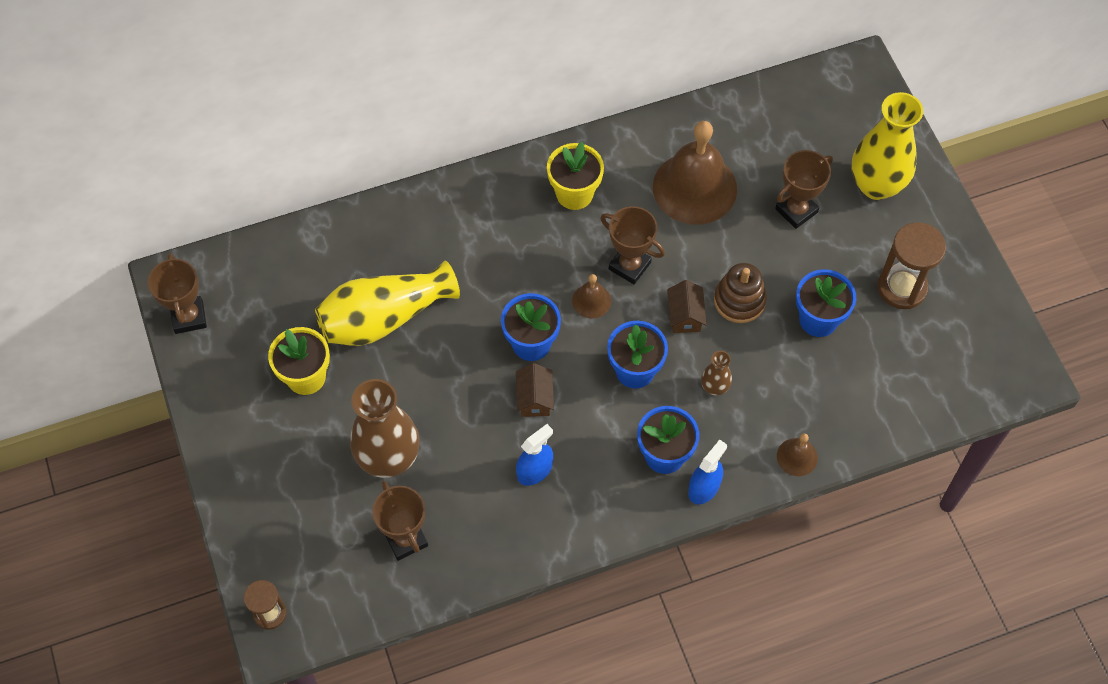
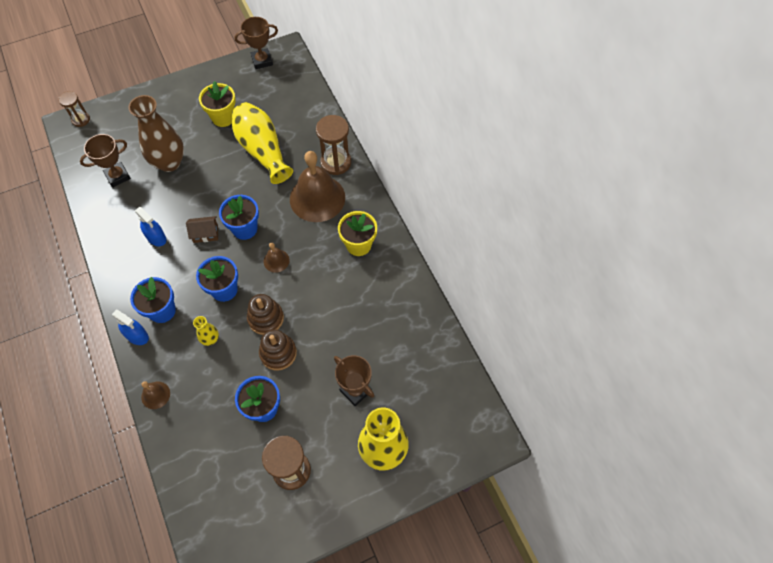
camera: 85 degrees right, 0 degrees up
brown trophy [600,206,665,284] -> none
brown bell [653,121,737,225] -> brown bell moved to [290,151,345,222]
brown house [667,280,707,333] -> brown stacking toy [247,294,284,335]
brown vase [701,351,732,396] -> yellow vase [193,316,219,346]
none -> brown hourglass [316,115,351,175]

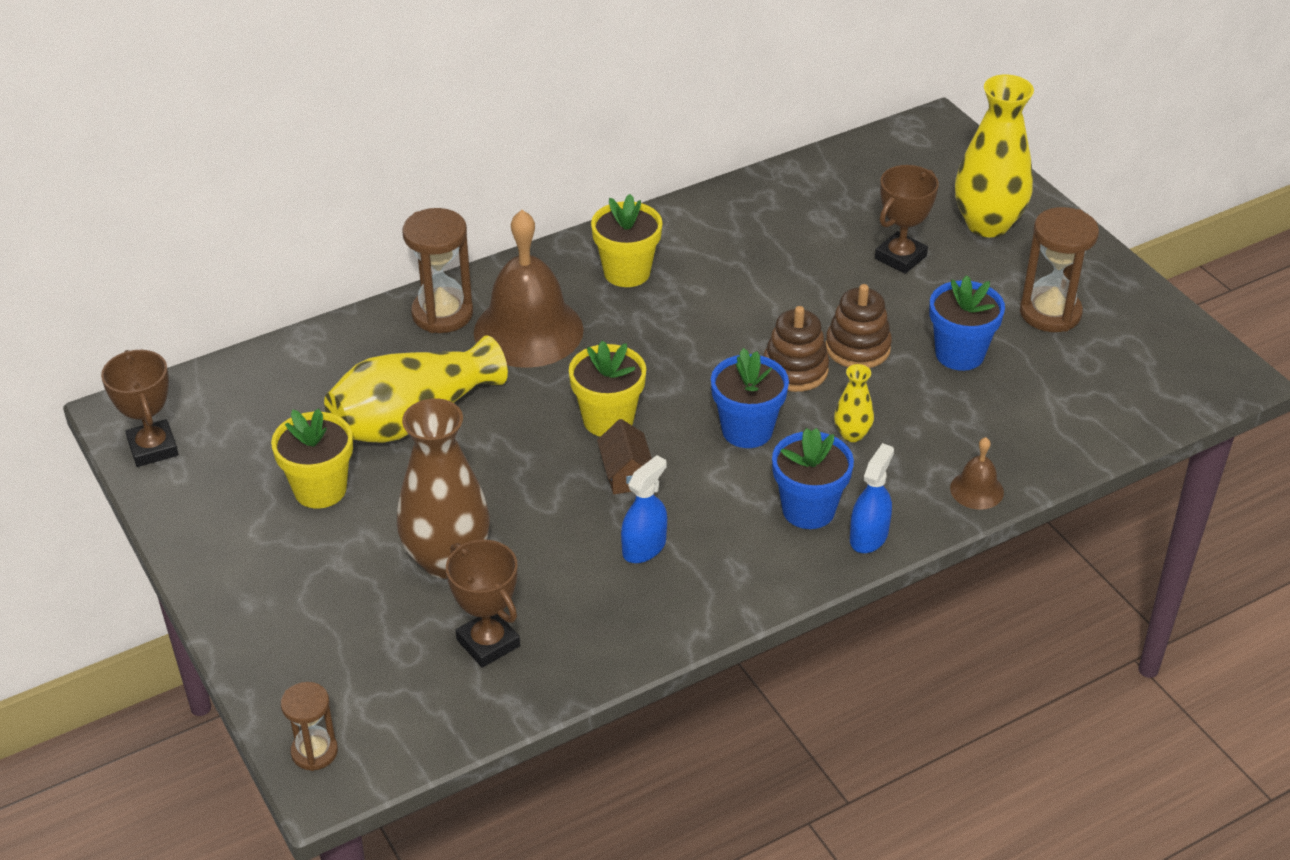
camera: 95 degrees left, 20 degrees down
blue flower pot [219,195,259,240] -> yellow flower pot [569,341,646,437]
brown bell [264,243,290,273] -> none

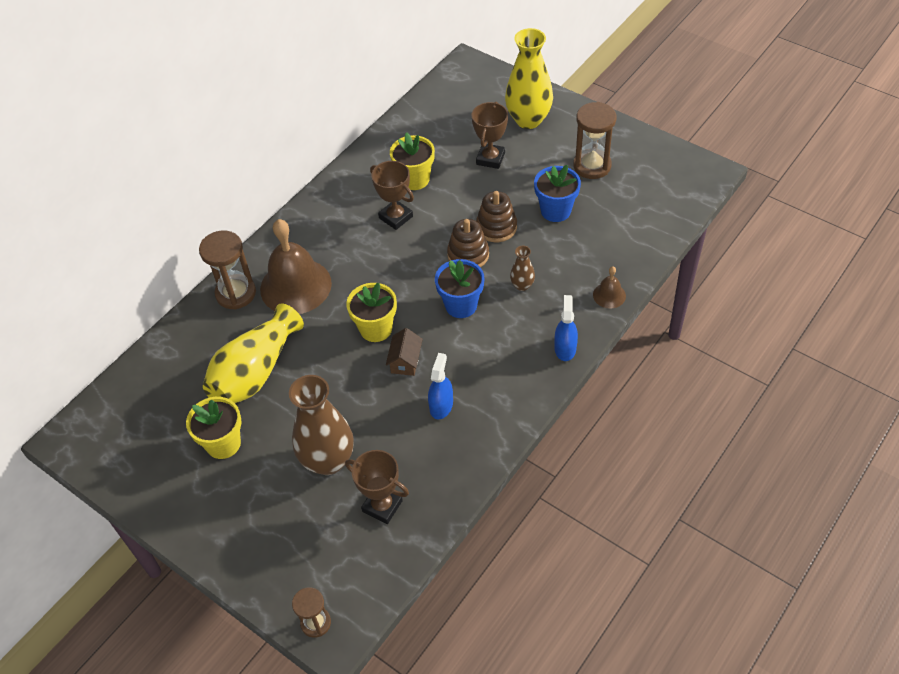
camera: 20 degrees left, 10 degrees up
brown trophy [101,350,178,467] -> brown trophy moved to [370,161,414,230]
yellow flower pot [591,194,662,287] -> yellow flower pot moved to [390,132,435,190]
brown house [597,419,652,494] -> brown house turned 45 degrees clockwise [386,328,423,376]
blue flower pot [772,428,854,529] -> none
yellow vase [834,364,874,442] -> brown vase [510,246,535,291]

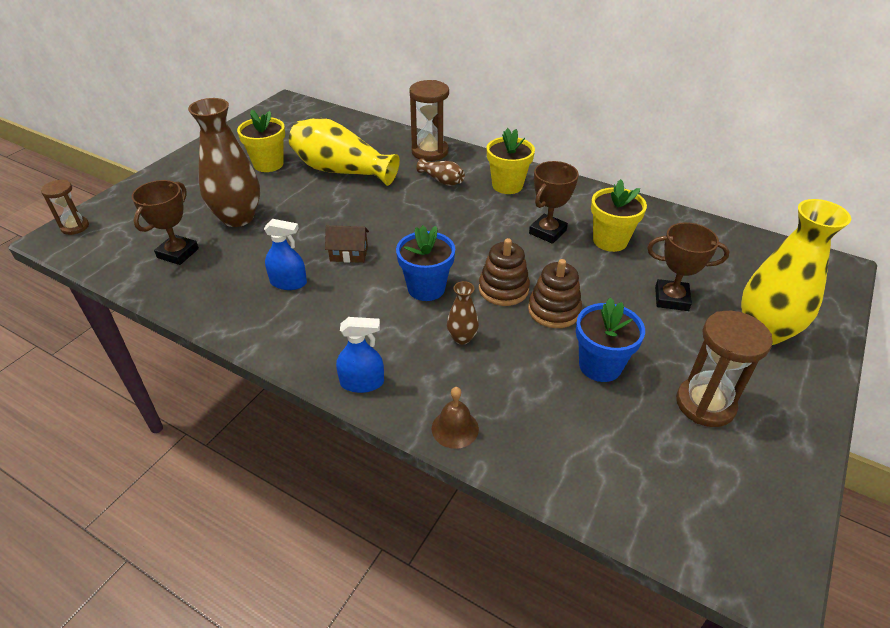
camera: 80 degrees right, 10 degrees down
brown bell [260,219,332,314] -> brown vase [417,158,465,186]
yellow flower pot [346,283,397,342] -> yellow flower pot moved to [487,128,535,194]

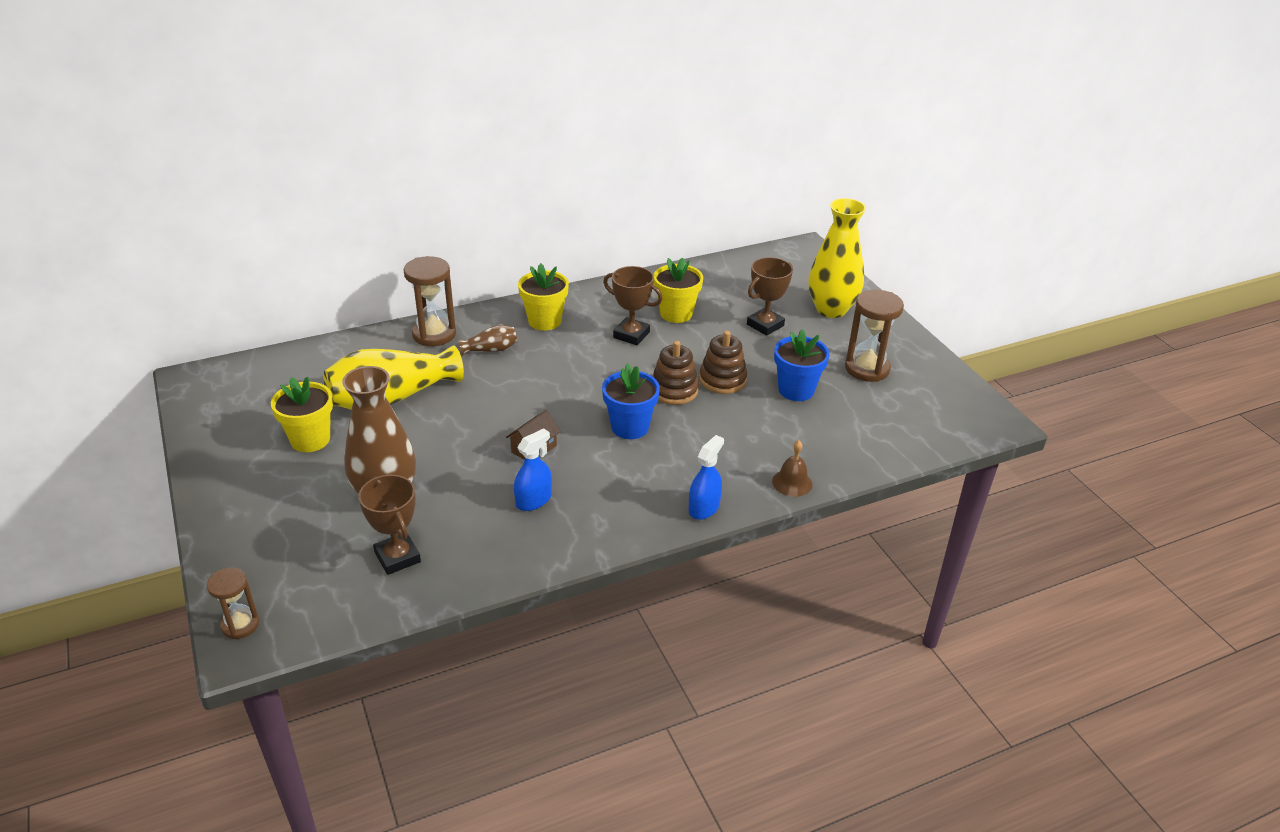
camera: 55 degrees left, 5 degrees down
brown vase [447,281,479,345] -> none
brown trophy [529,161,579,244] -> brown trophy turned 45 degrees counterclockwise [603,266,663,345]

